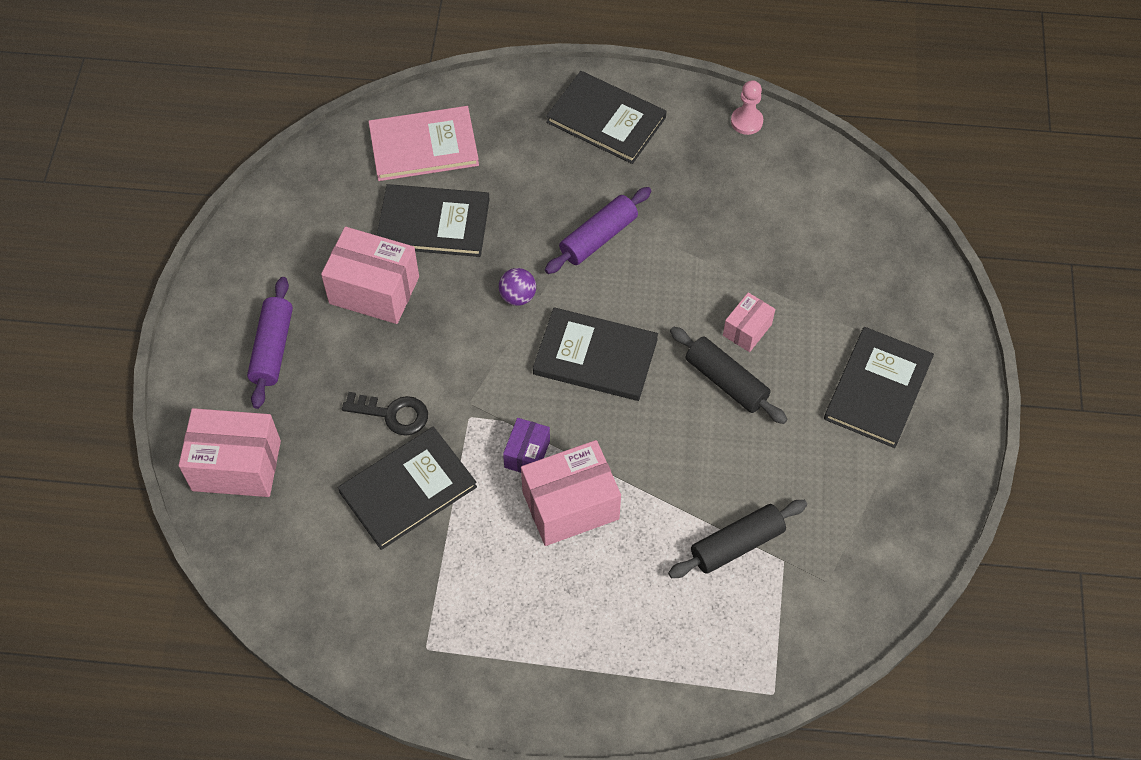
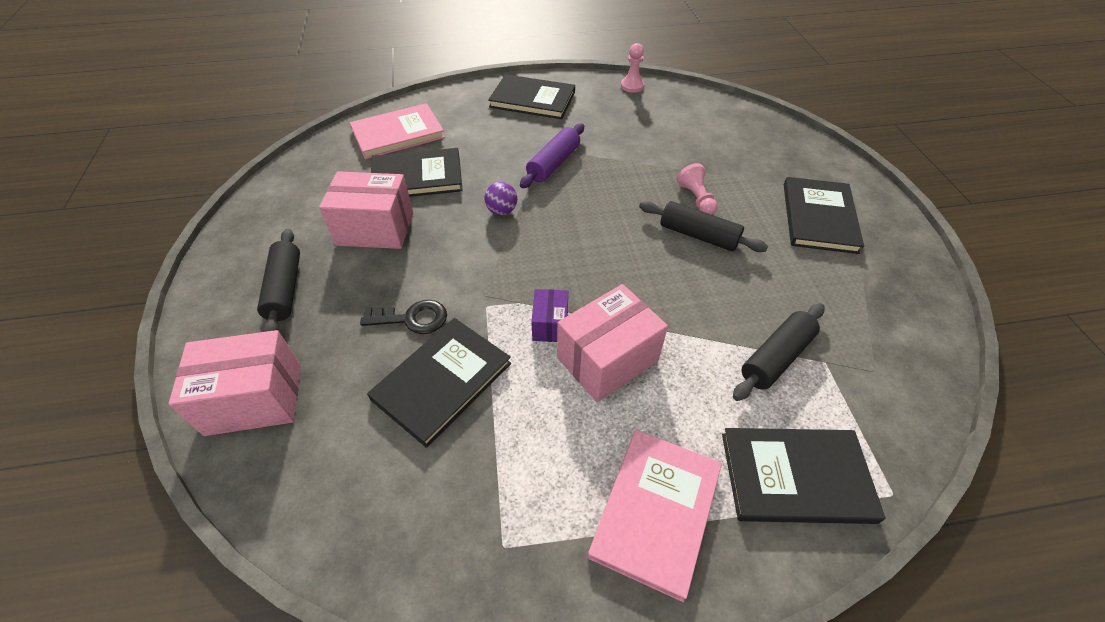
camera: 15 degrees left, 10 degrees down
purple rolling pin [247,277,293,409] -> black rolling pin [257,229,300,332]
black book [533,307,658,401] -> black book moved to [722,428,886,524]
pink box [723,292,775,352] -> pink pawn [677,163,718,215]
none -> pink book [588,430,722,602]

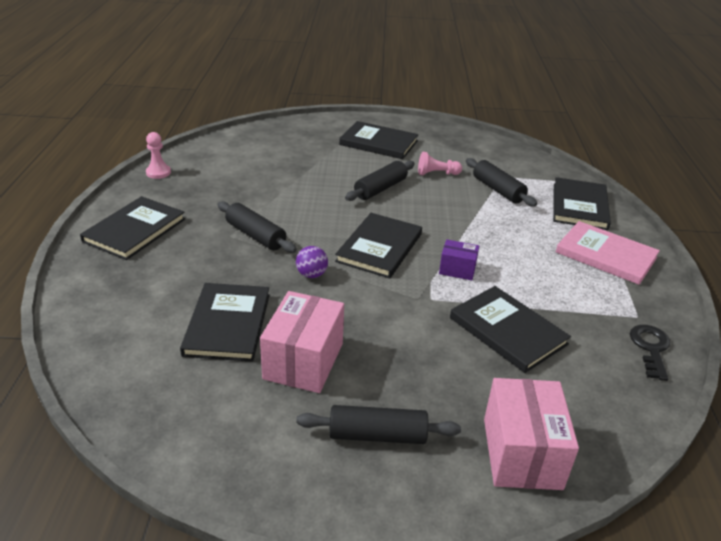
camera: 80 degrees left, 15 degrees down
pink book [350,103,445,159] -> none
black key [360,300,447,334] -> black key moved to [630,325,670,381]
purple rolling pin [520,123,584,188] -> black rolling pin [217,201,297,253]
pink box [557,284,668,402] -> none
pink pawn [677,163,718,215] -> pink pawn moved to [418,152,462,175]
none -> black book [335,213,422,279]

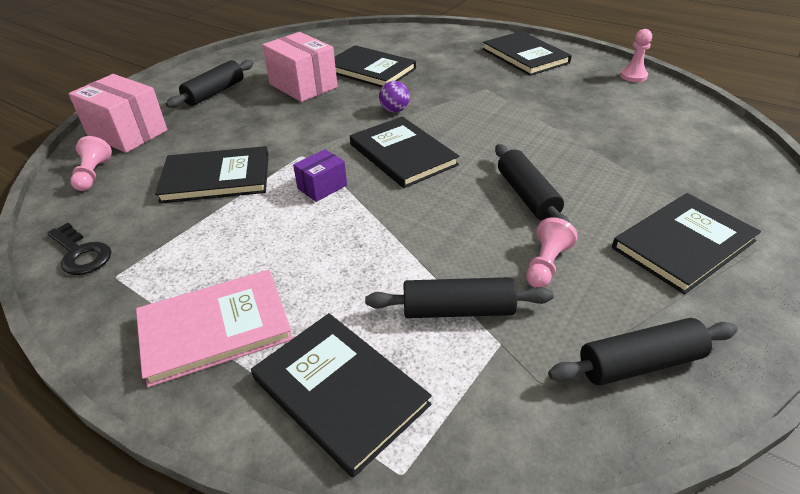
camera: 125 degrees right, 5 degrees up
black rolling pin [217,201,297,253] -> black rolling pin moved to [548,318,738,385]
none -> pink pawn [71,136,112,191]

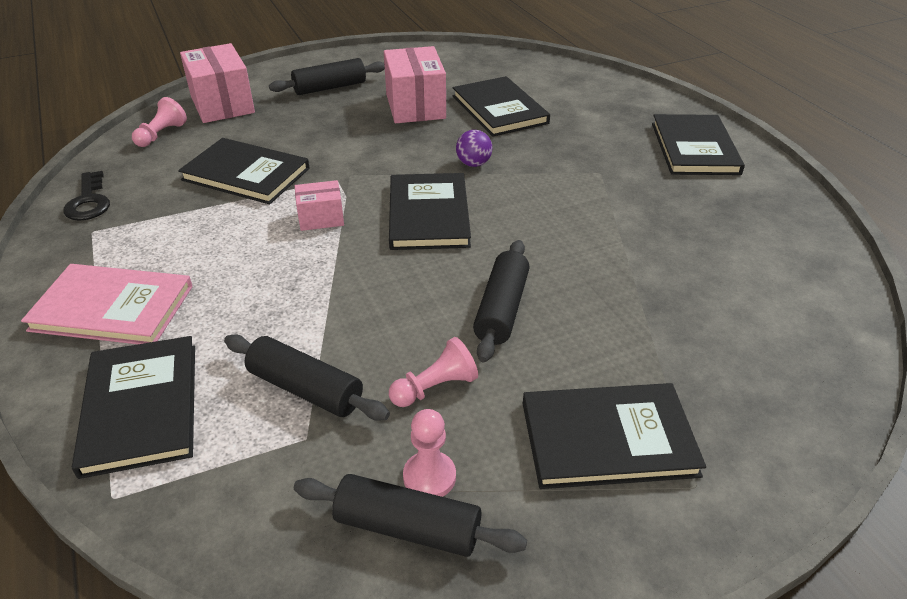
camera: 30 degrees right, 0 degrees up
purple box [293,149,347,202] -> pink box [295,180,344,231]
pink pawn [620,29,652,82] -> pink pawn moved to [403,409,456,497]

